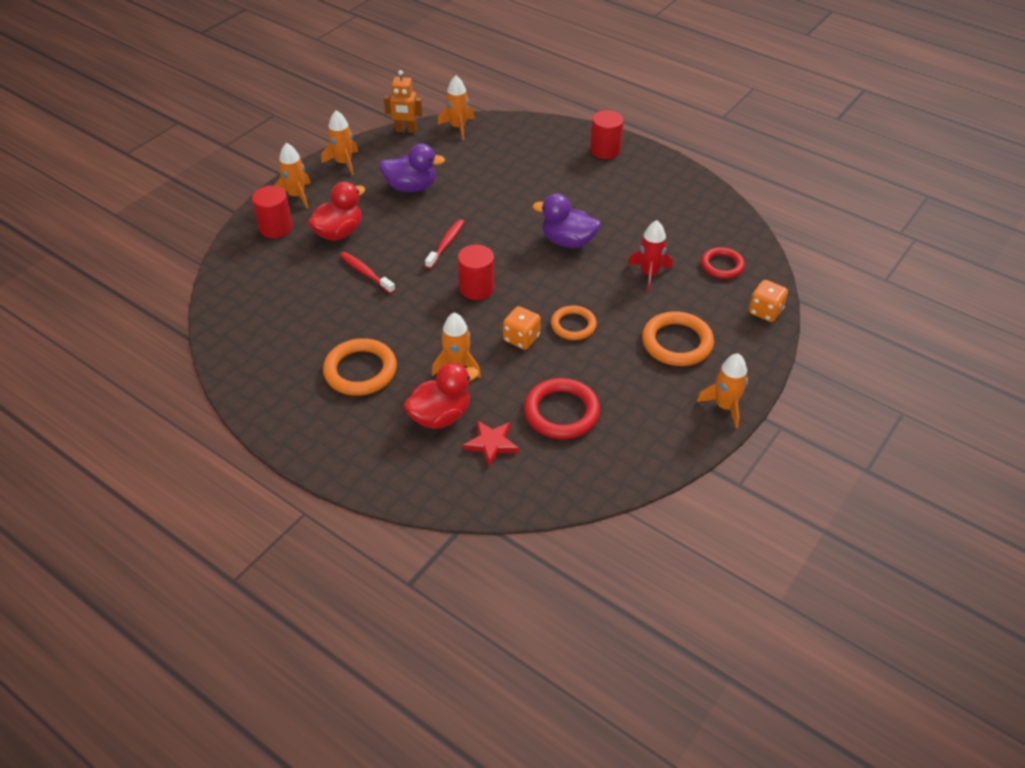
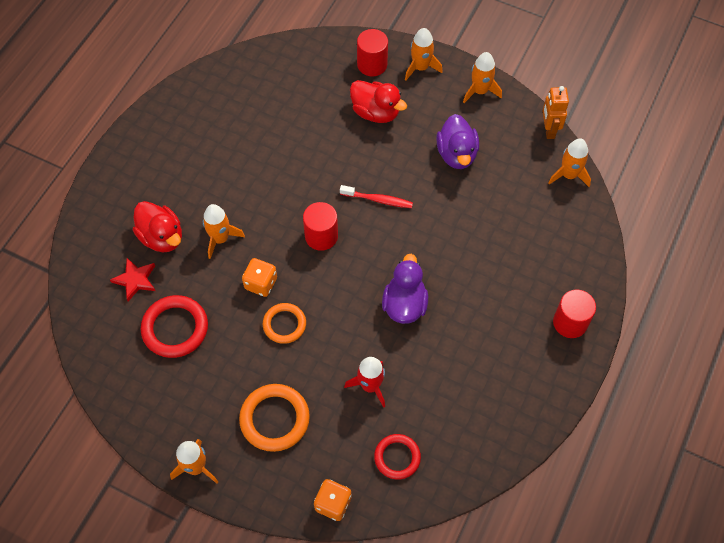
camera: 80 degrees right, 15 degrees up
orange ring [323,338,397,396] -> none
red toothbrush [340,252,395,294] -> none

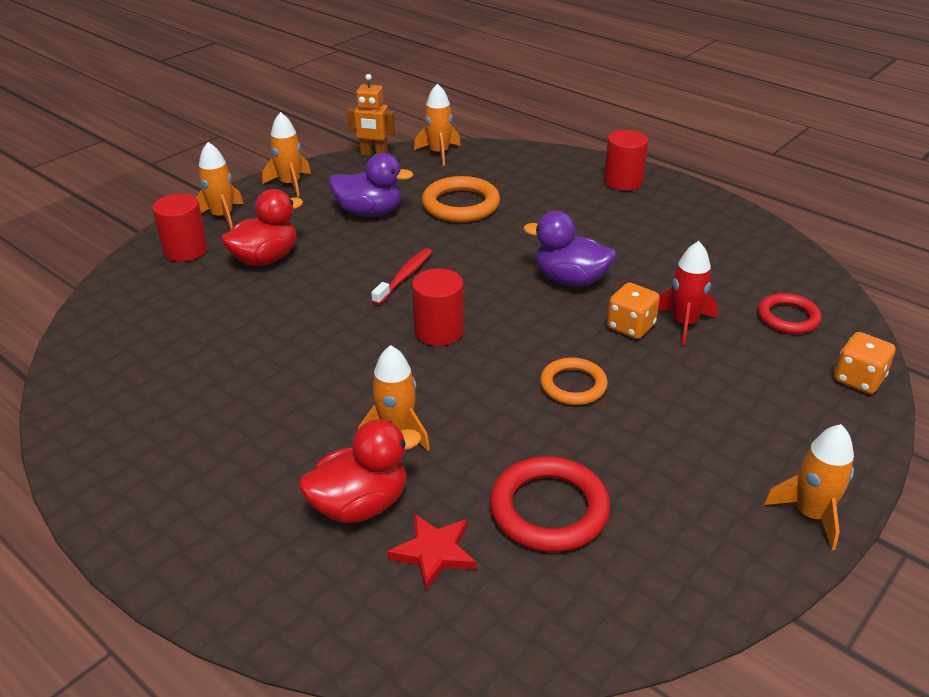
camera: 75 degrees left, 25 degrees down
orange ring [239,384,310,452] -> orange ring moved to [422,176,500,222]
orange dice [242,258,277,297] -> orange dice moved to [607,282,660,339]

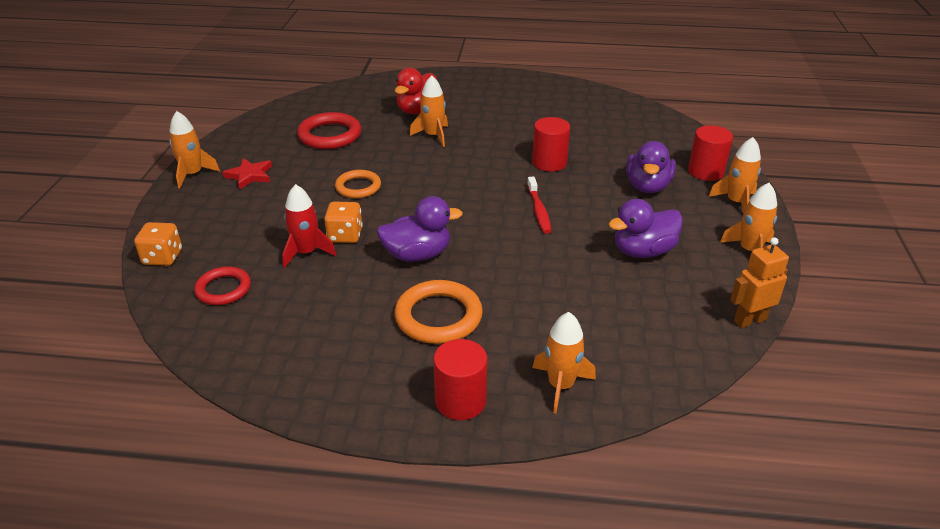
camera: 145 degrees right, 0 degrees up
red duck [221,189,303,266] -> purple duck [626,141,676,193]
red star [387,514,477,591] -> red star moved to [222,158,272,190]
red cylinder [412,268,464,346] -> red cylinder moved to [532,117,570,172]
orange rocket [414,83,461,166] -> orange rocket moved to [532,312,596,413]
orange ring [422,176,500,222] -> orange ring moved to [394,280,483,344]

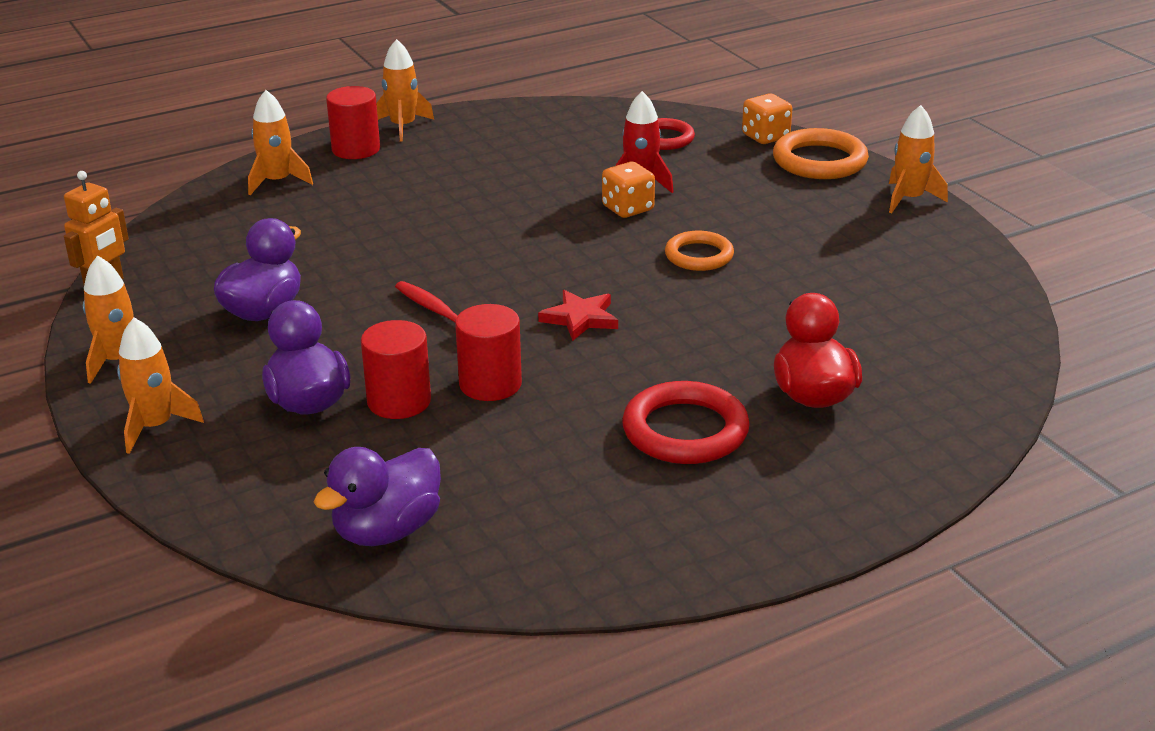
camera: 145 degrees right, 5 degrees down
red star [222,158,272,190] -> red star moved to [538,290,618,341]
red ring [297,112,361,149] -> red ring moved to [622,381,750,464]
purple duck [377,196,463,262] -> purple duck moved to [314,447,441,546]
orange ring [394,280,483,344] -> orange ring moved to [773,128,869,179]
orange rocket [410,75,448,147] -> orange rocket moved to [376,39,434,142]
red cylinder [688,125,733,181] -> red cylinder moved to [361,320,431,419]

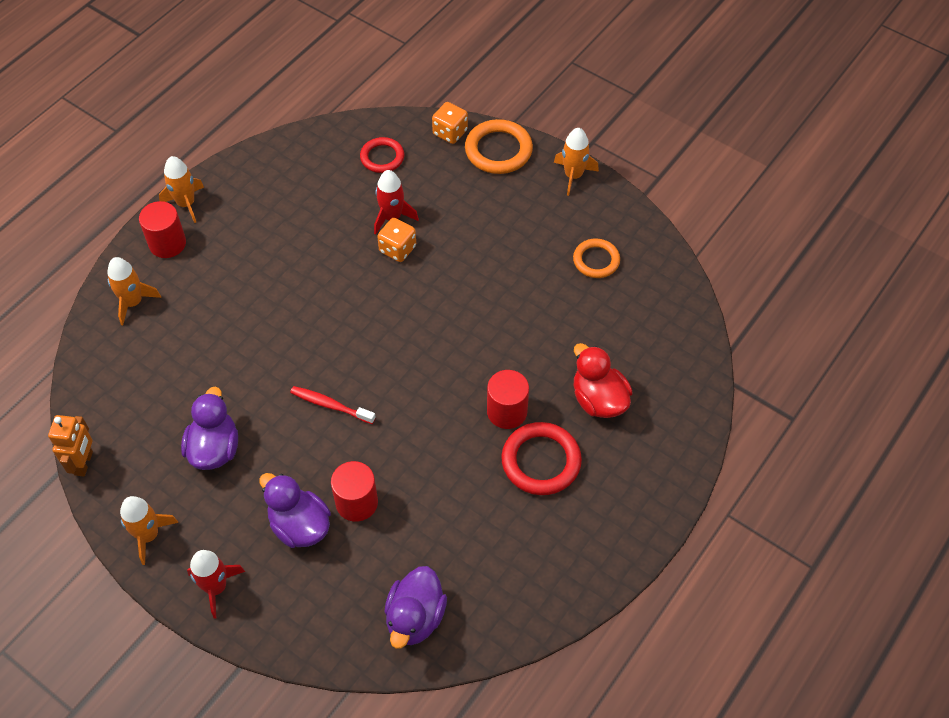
camera: 25 degrees left, 25 degrees up
orange rocket [117,318,204,454] -> red rocket [187,550,245,619]
red cylinder [455,304,522,401] -> red cylinder moved to [487,370,529,429]
red star [538,290,618,341] -> none
orange ring [665,231,734,271] -> orange ring moved to [573,239,620,278]

